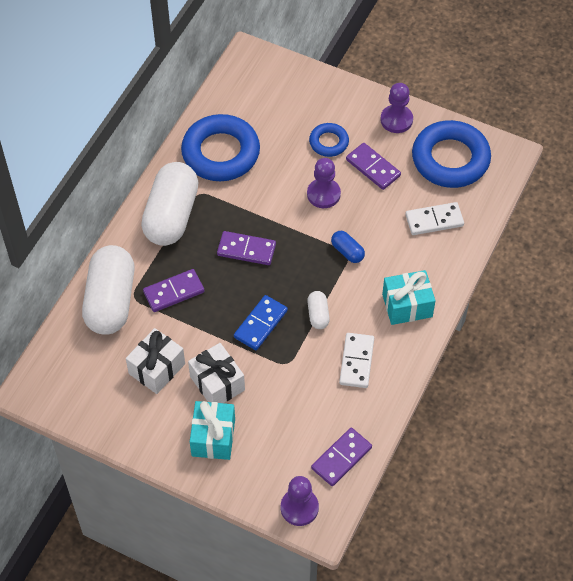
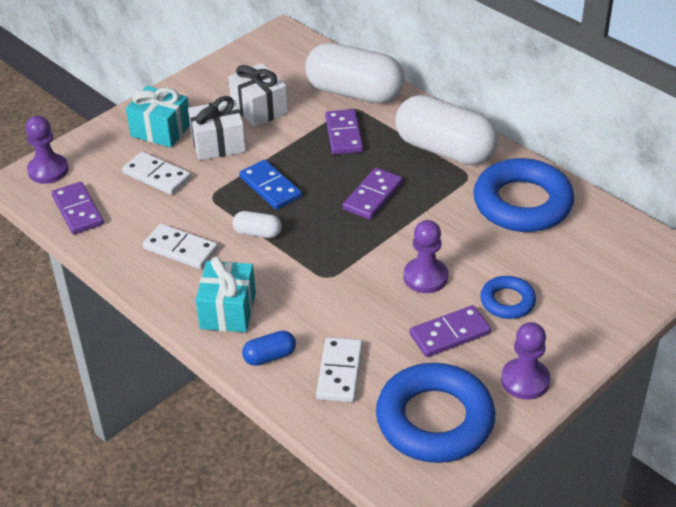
camera: 110 degrees right, 15 degrees down
blue capsule [331,231,365,263] -> blue capsule moved to [242,331,296,366]
none -> white domino [122,151,191,195]

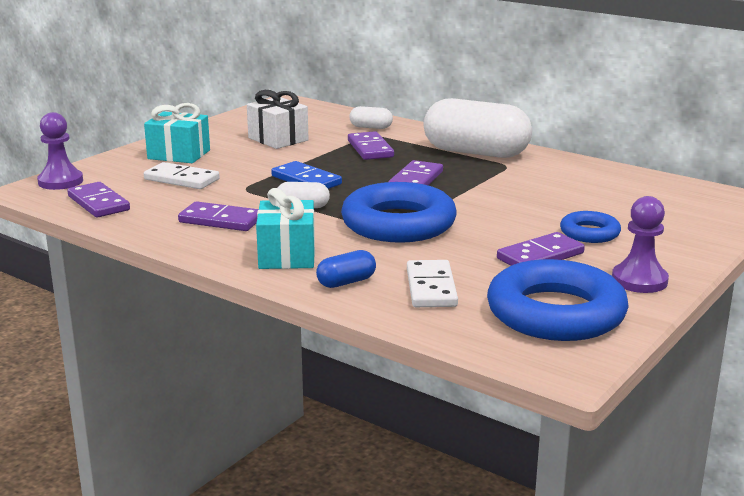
camera: 10 degrees left, 20 degrees down
white domino [143,224,218,269] -> purple domino [178,201,259,231]
white gift [188,96,246,160] -> none
white capsule [305,43,405,104] -> white capsule [349,106,393,129], size x0.43
purple pawn [404,220,448,293] -> none
blue ring [473,158,574,232] -> blue ring moved to [341,182,457,243]

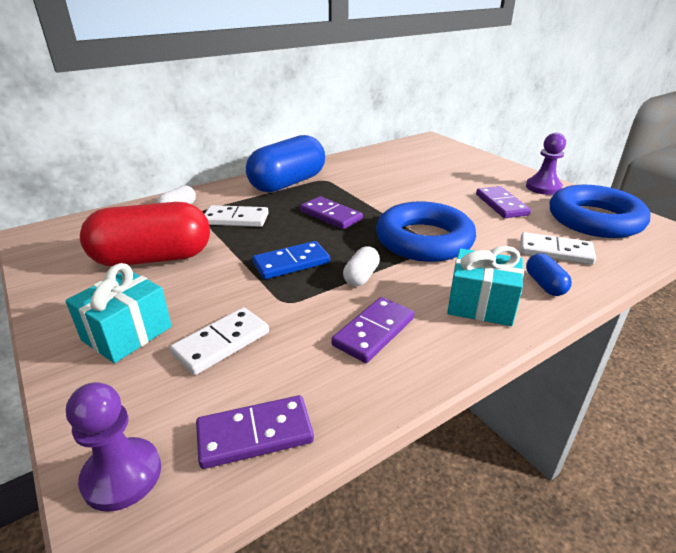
camera: 70 degrees left, 10 degrees up
white gift [247,90,309,149] -> red capsule [80,202,210,266]
purple domino [348,131,394,160] -> white domino [204,205,269,227]
white capsule [423,98,532,158] -> blue capsule [246,135,325,193]
blue ring [560,211,621,243] -> none

